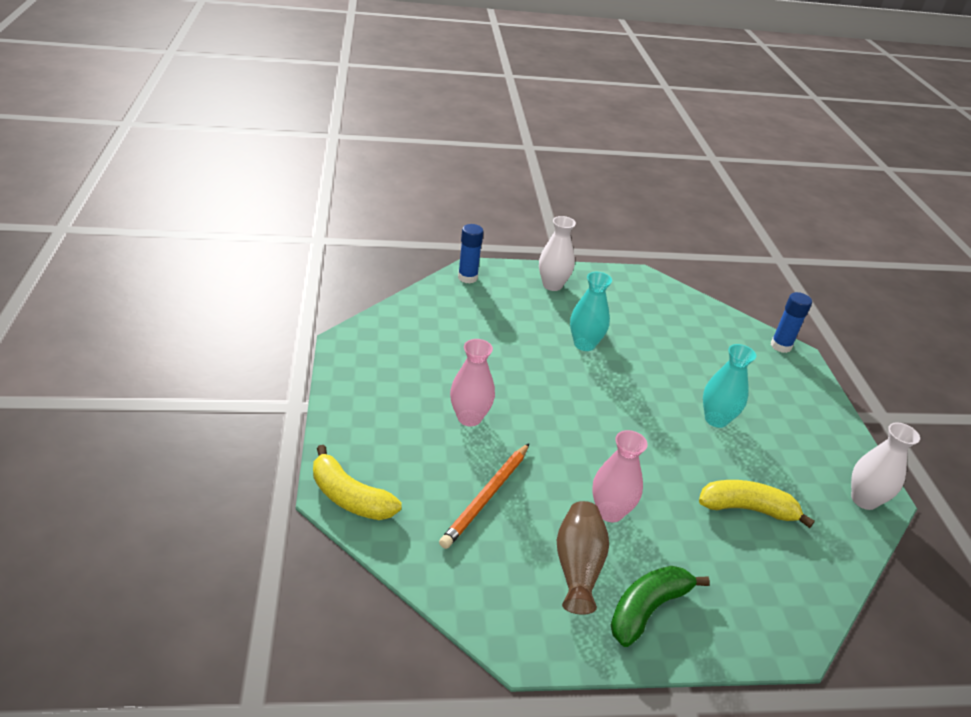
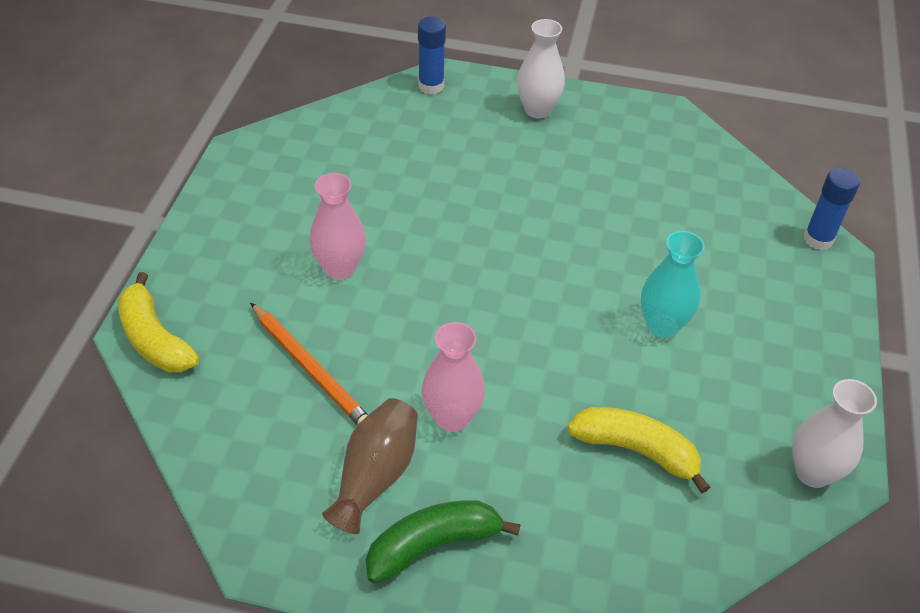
camera: 20 degrees right, 10 degrees up
orange pencil [439,443,529,549] -> orange pencil turned 90 degrees counterclockwise [250,303,368,425]
turquoise vase [570,272,612,351] -> none

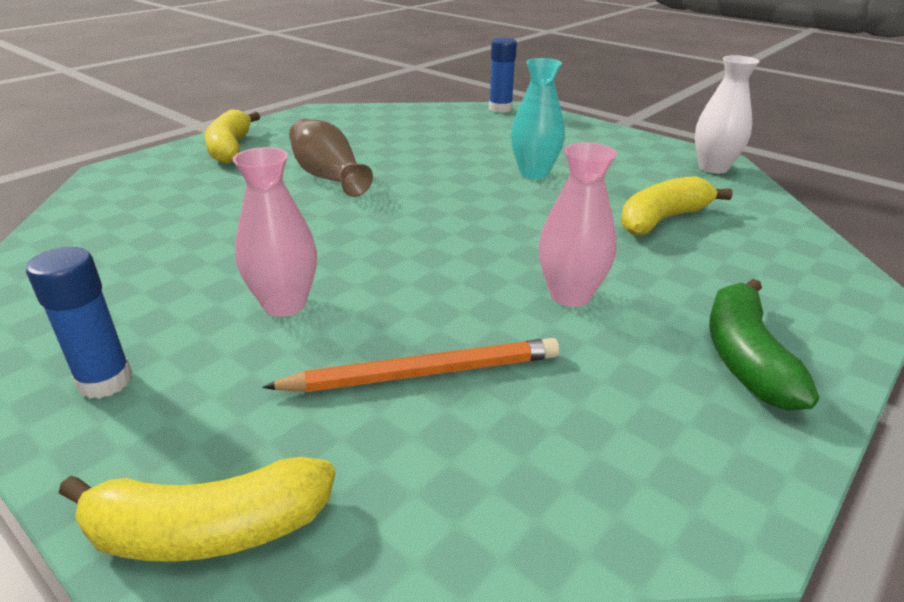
camera: 60 degrees left, 15 degrees down
brown vase [322,398,418,534] -> brown vase moved to [289,119,373,197]
blue glue stick [418,16,446,94] -> blue glue stick moved to [26,247,132,399]
white vase [517,19,565,119] -> yellow banana [205,109,260,164]

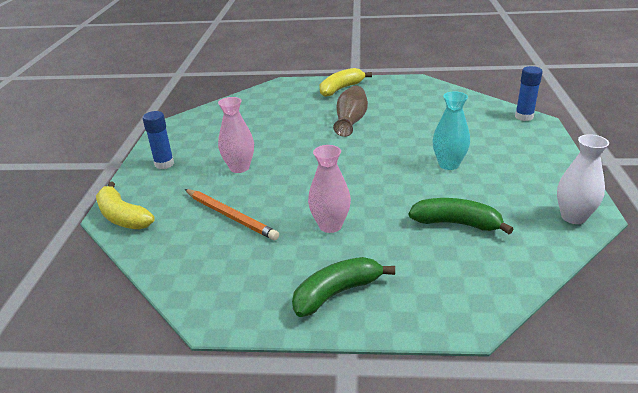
camera: 55 degrees right, 0 degrees up
yellow banana [620,176,733,235] -> green banana [409,198,514,234]

